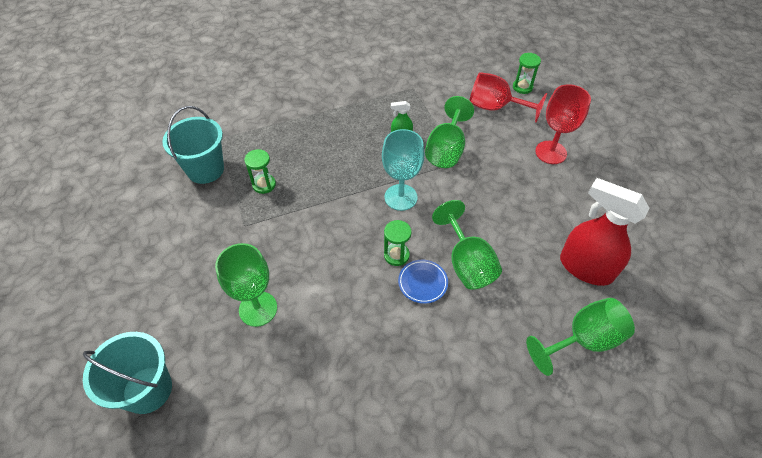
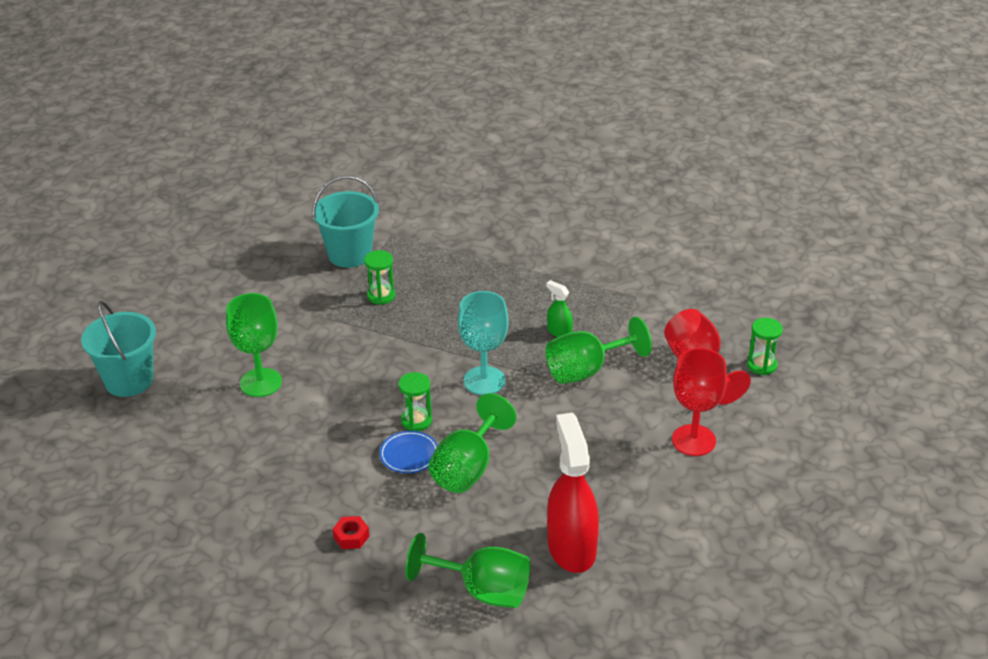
camera: 45 degrees right, 15 degrees down
none -> red nut [333,516,369,549]

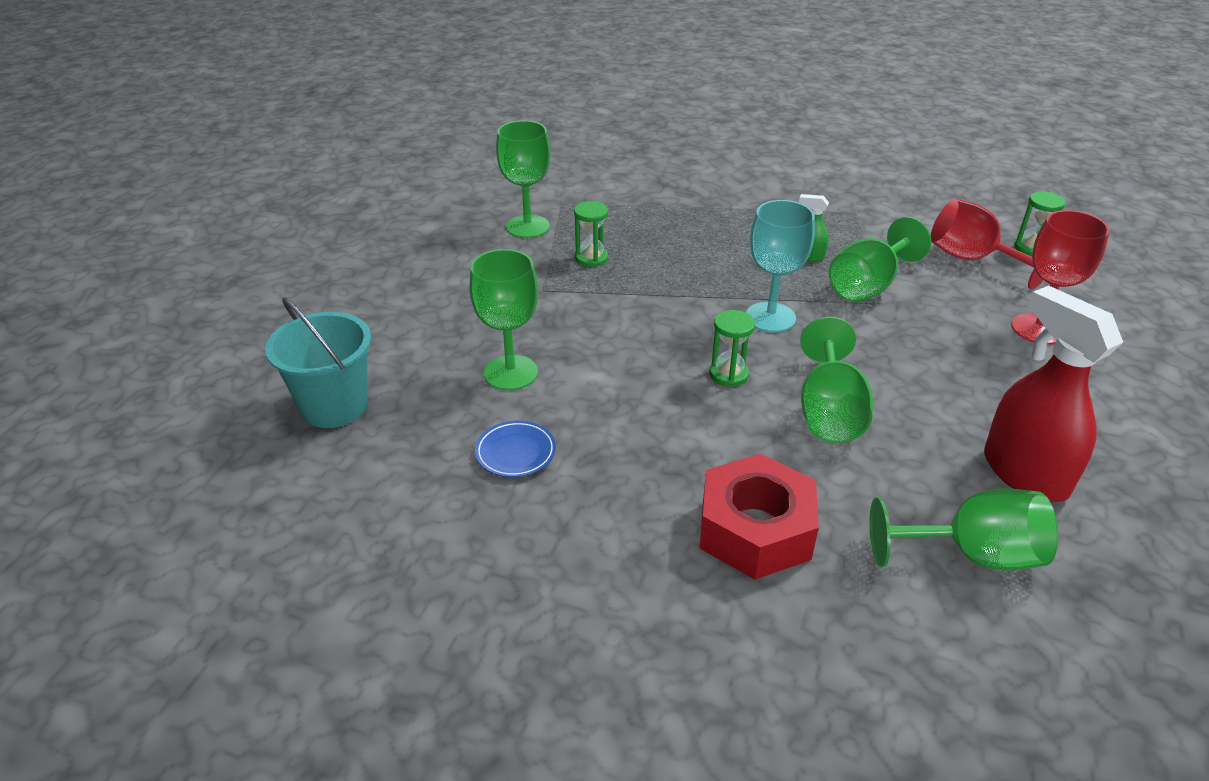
camera: 20 degrees left, 0 degrees up
turquoise bucket [312,176,379,268] -> green goblet [496,121,551,238]
red nut [333,516,369,549] -> red nut [700,454,819,579], size x2.49
blue plate [379,431,438,473] -> blue plate moved to [475,421,556,477]

